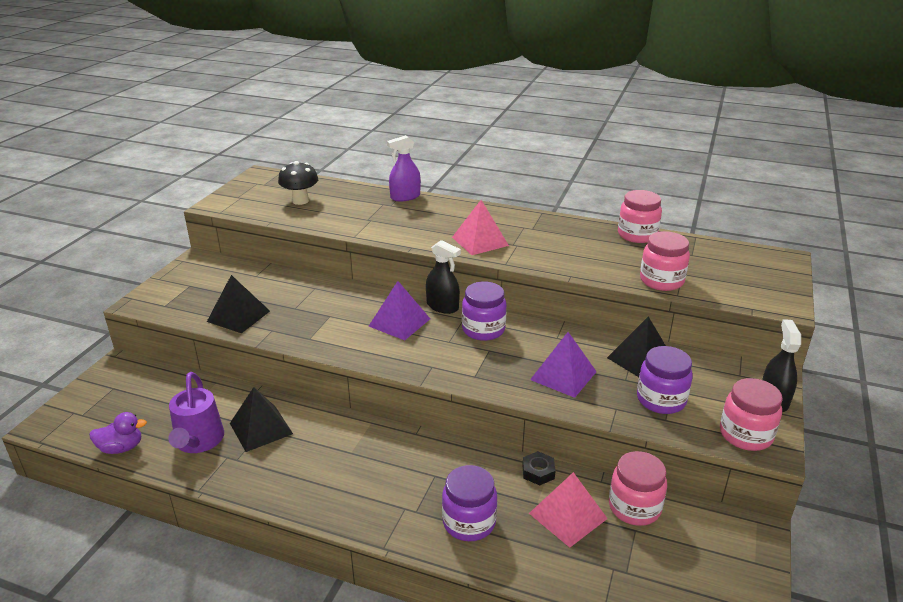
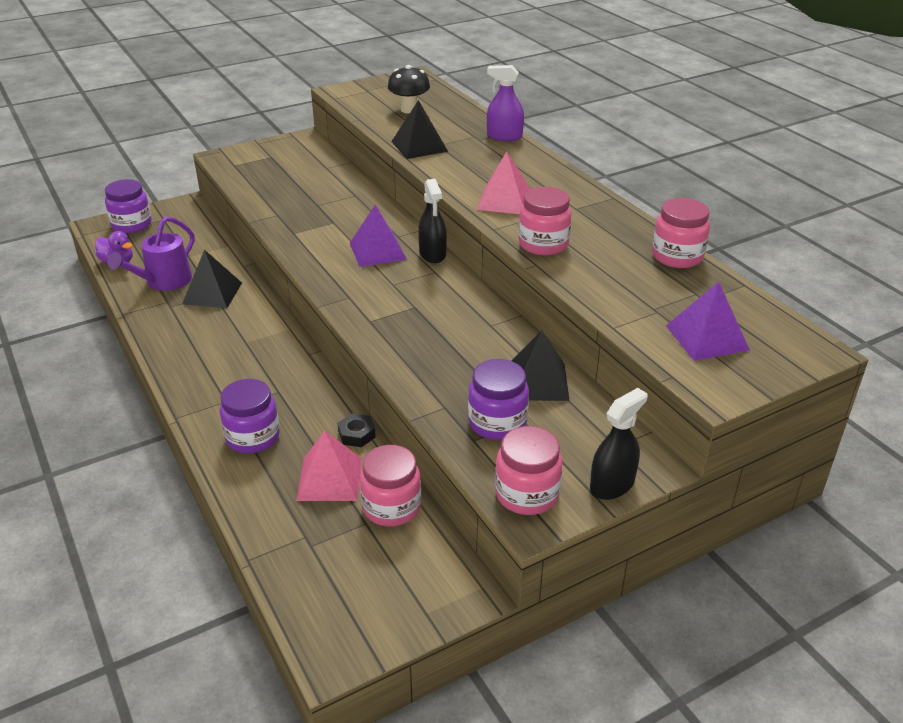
camera: 40 degrees right, 5 degrees up
black pyramid [207,275,270,333] -> black pyramid moved to [391,100,448,159]
purple jar [462,282,507,341] -> purple jar moved to [105,179,152,233]
purple pyramid [530,332,597,398] -> purple pyramid moved to [666,282,750,361]
pink jar [640,231,690,291] -> pink jar moved to [518,187,572,256]

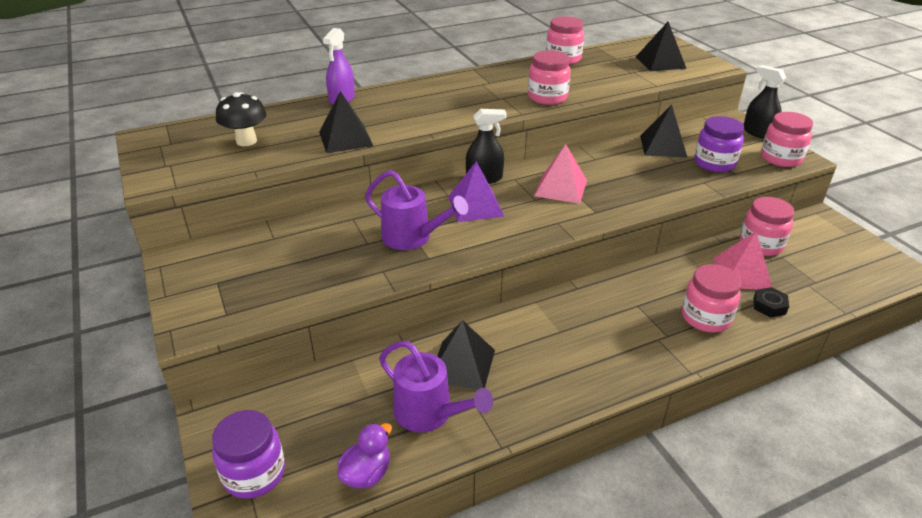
camera: 85 degrees left, 0 degrees up
purple jar [220,379,280,454] -> pink jar [682,264,741,333]
black nut [338,413,376,447] -> black nut moved to [753,287,789,318]
pink pyramid [476,151,530,214] -> pink pyramid moved to [534,144,587,204]
purple pyramid [666,282,750,361] -> black pyramid [636,22,687,71]
none -> purple watering can [365,170,468,250]

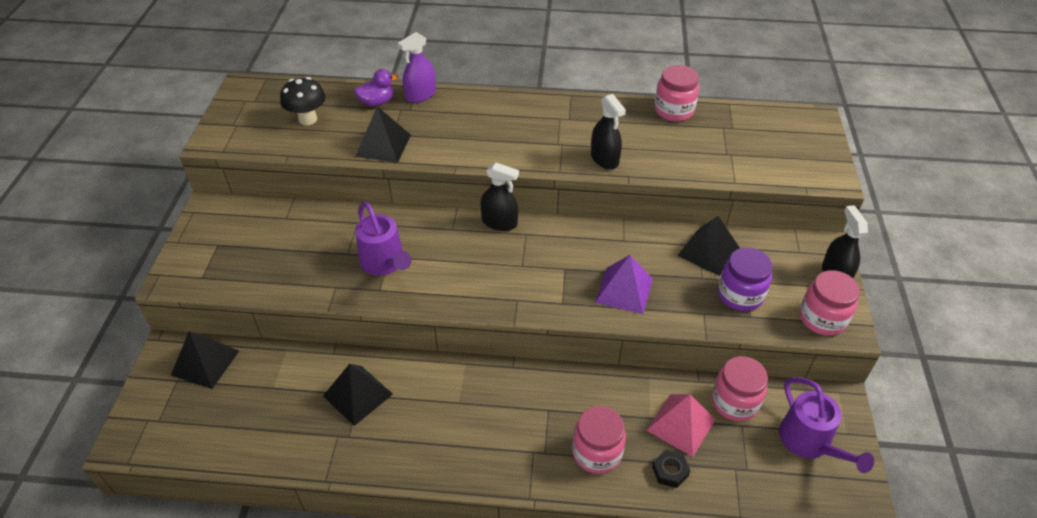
camera: 30 degrees right, 10 degrees up
purple jar [212,410,285,499] -> none
purple duck [337,423,392,489] -> purple duck moved to [354,69,399,106]
purple watering can [379,341,493,432] -> purple watering can moved to [779,377,874,473]
purple pyramid [448,161,504,222] -> purple pyramid moved to [595,255,653,314]
pink jar [528,50,571,105] -> black spray bottle [591,94,626,169]
pink pyramid [534,144,587,204] -> none
black pyramid [636,22,687,71] -> black pyramid moved to [171,331,239,389]

